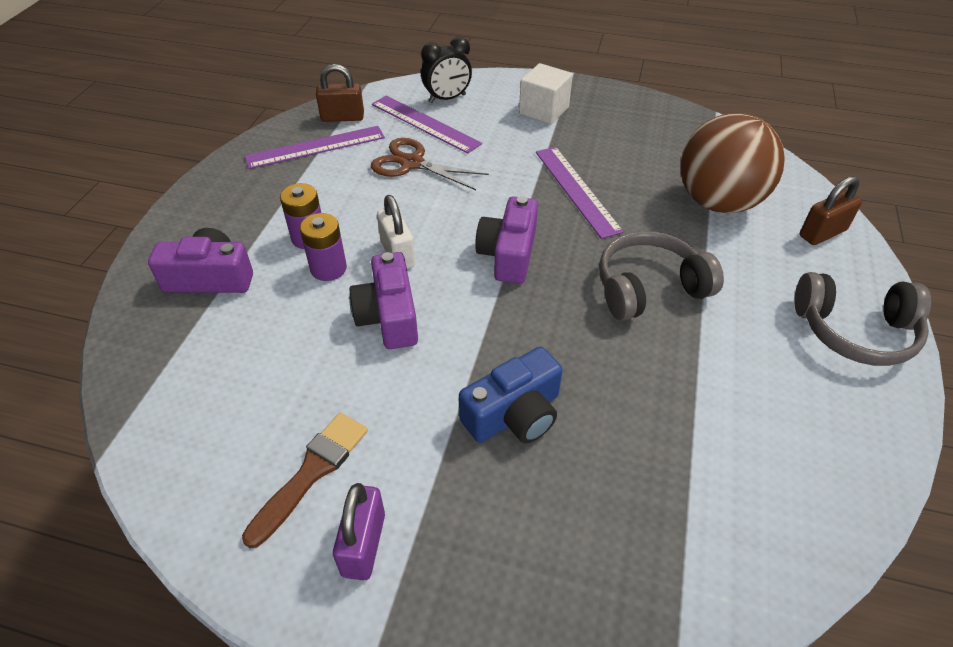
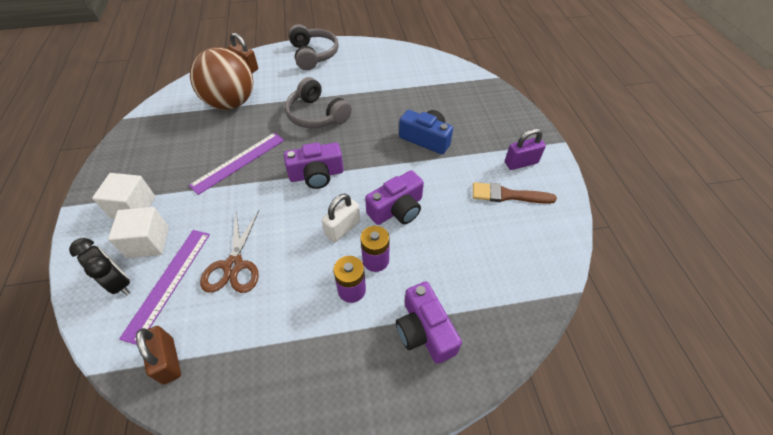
camera: 115 degrees left, 5 degrees up
purple ruler [245,126,385,169] -> none
none -> white cube [108,207,169,258]

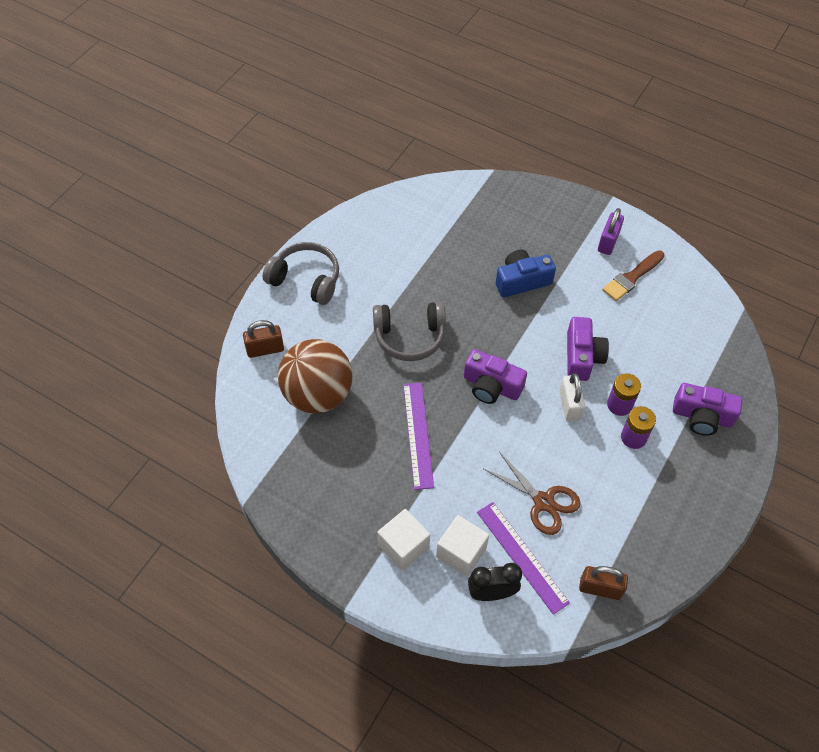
camera: 50 degrees left, 5 degrees up
purple camera [284,143,344,189] -> purple camera turned 90 degrees clockwise [464,349,527,404]

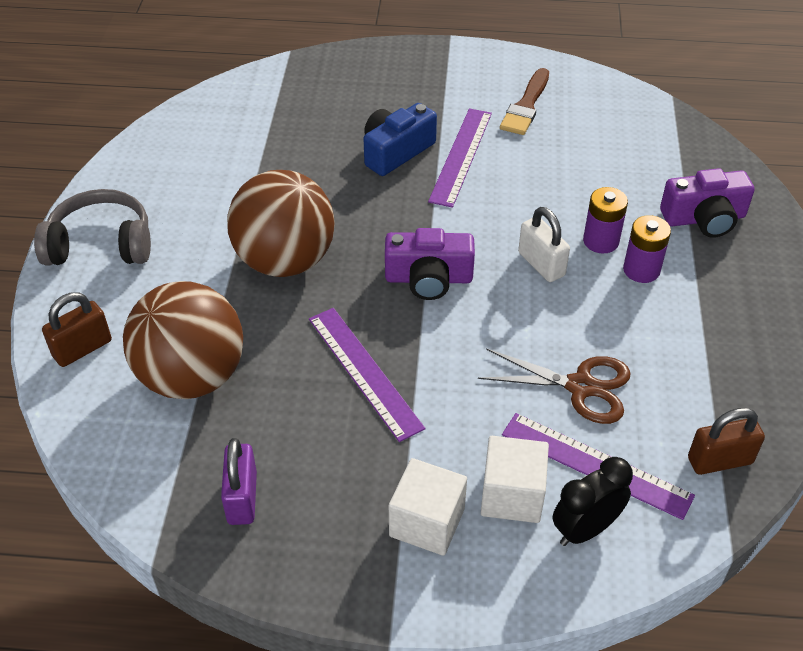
camera: 25 degrees left, 10 degrees down
grey headphones [373,302,446,361] -> brown ball [227,170,335,277]
purple camera [567,317,609,381] -> none
purple padlock [598,208,624,255] -> purple padlock moved to [221,438,257,525]
none -> purple ruler [428,108,492,208]

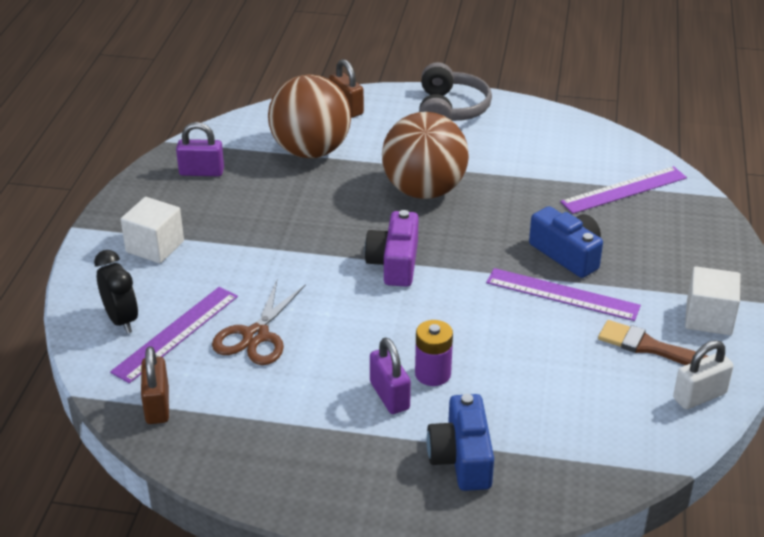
camera: 95 degrees right, 10 degrees down
purple ruler [309,308,426,442] -> purple ruler moved to [560,166,687,214]
white cube [481,436,549,523] -> white cube moved to [685,266,741,335]
white padlock [518,207,570,282] -> white padlock moved to [673,340,733,409]
purple battery [623,215,671,283] -> purple padlock [370,338,411,414]
purple camera [660,168,755,238] -> blue camera [427,394,494,491]

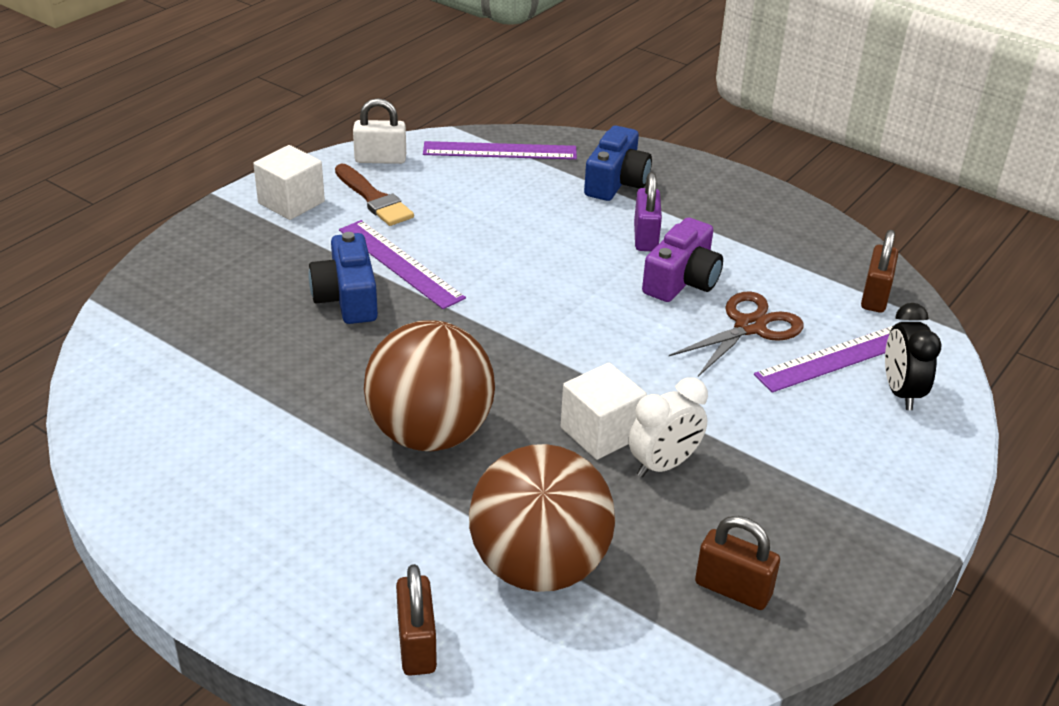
camera: 155 degrees left, 0 degrees up
white cube [121,197,184,263] -> white cube moved to [561,363,647,460]
purple padlock [176,122,224,176] -> brown padlock [695,516,780,610]
purple camera [365,210,419,287] -> purple camera moved to [642,218,723,302]
purple battery [415,320,453,386] -> none
grey headphones [419,62,492,121] -> none
purple ruler [560,166,687,214] -> purple ruler moved to [423,141,577,160]
none -> white clock [629,378,708,477]

